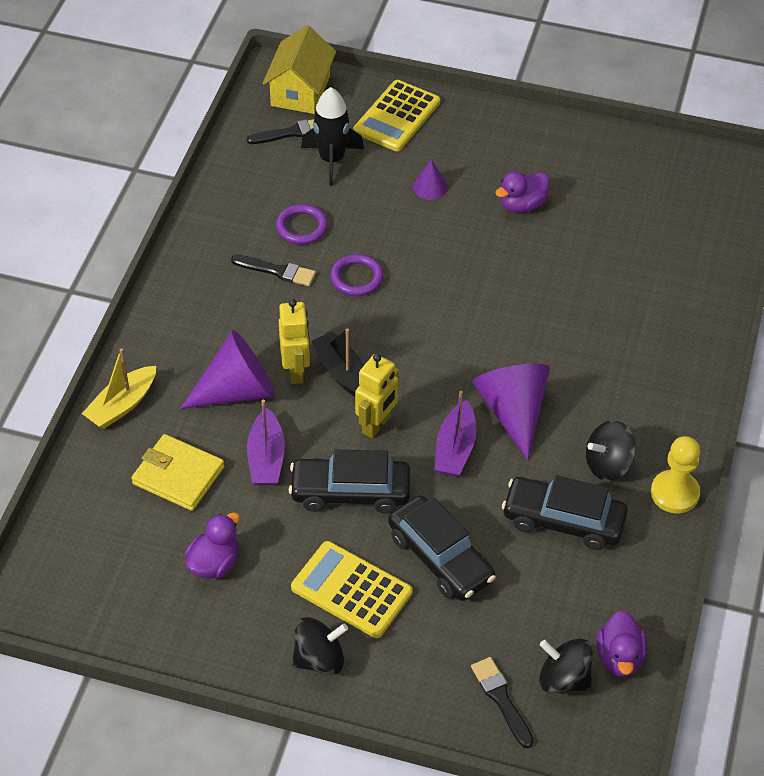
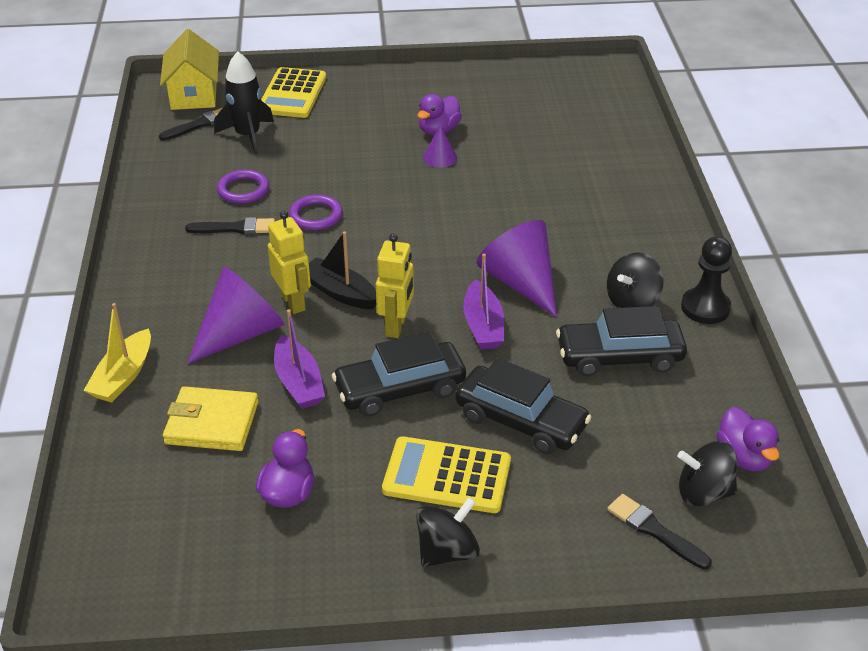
camera: 20 degrees left, 10 degrees down
purple cone [413,159,447,200] -> purple cone moved to [423,125,457,168]
yellow pawn [651,436,700,514] -> black pawn [681,236,732,324]

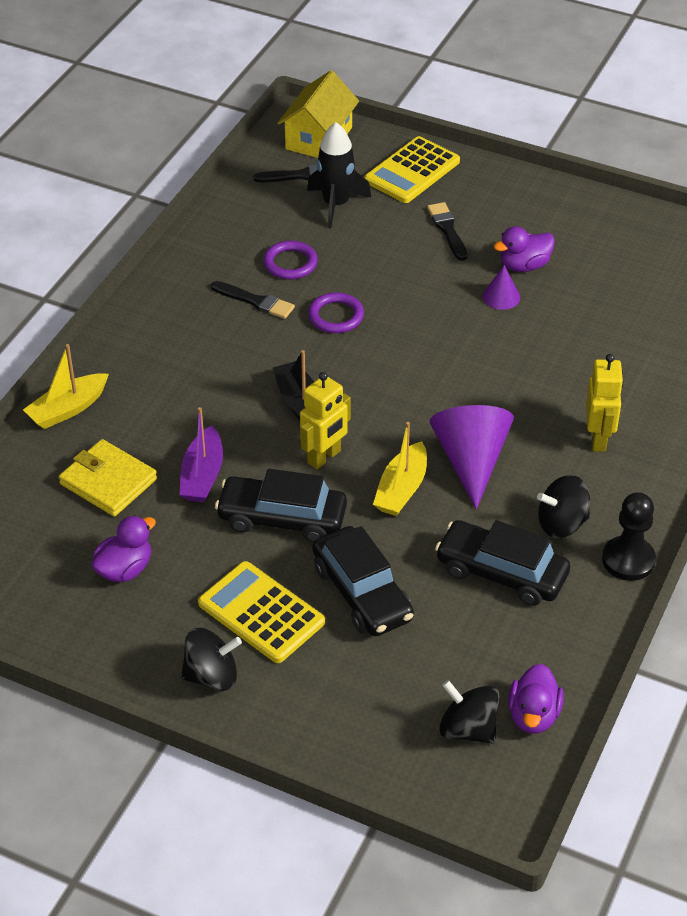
camera: 30 degrees right, 5 degrees up
purple cone [188,266,285,364] -> none
yellow robot [268,210,311,314] -> yellow robot moved to [586,354,624,452]
purple boat [463,254,504,350] -> yellow boat [373,422,427,516]
black brush [607,494,712,570] -> black brush moved to [427,202,467,261]

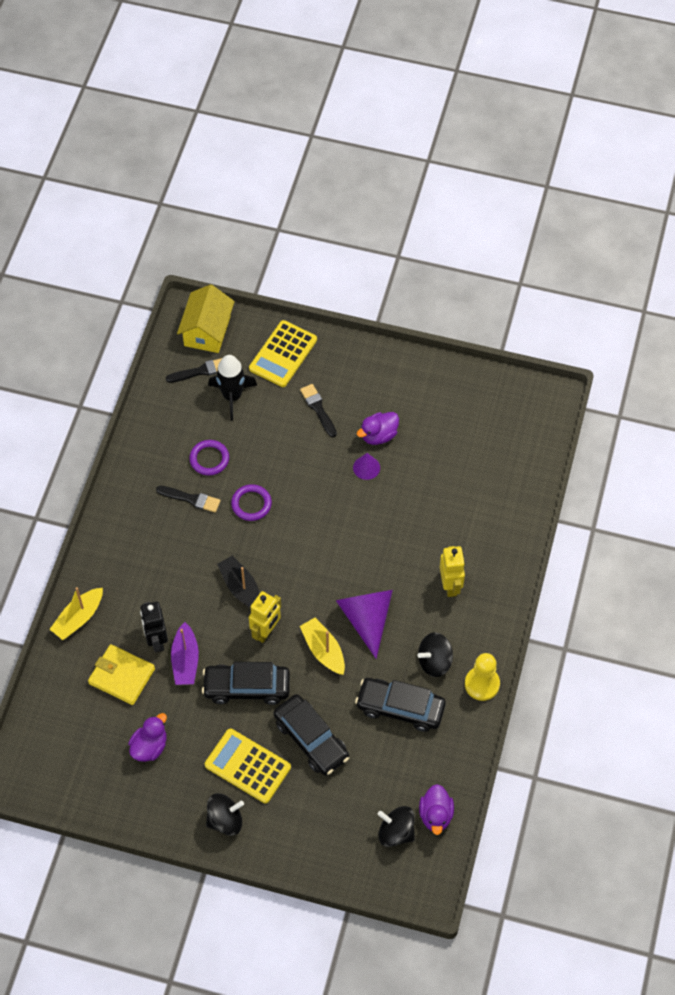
camera: 10 degrees left, 15 degrees up
yellow boat [373,422,427,516] -> yellow boat turned 135 degrees clockwise [300,618,345,675]
black pawn [602,492,656,581] -> yellow pawn [465,653,500,701]
none -> black robot [140,602,168,652]

